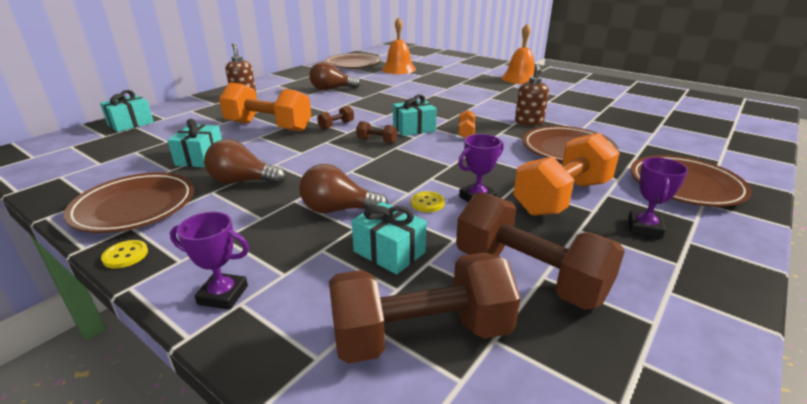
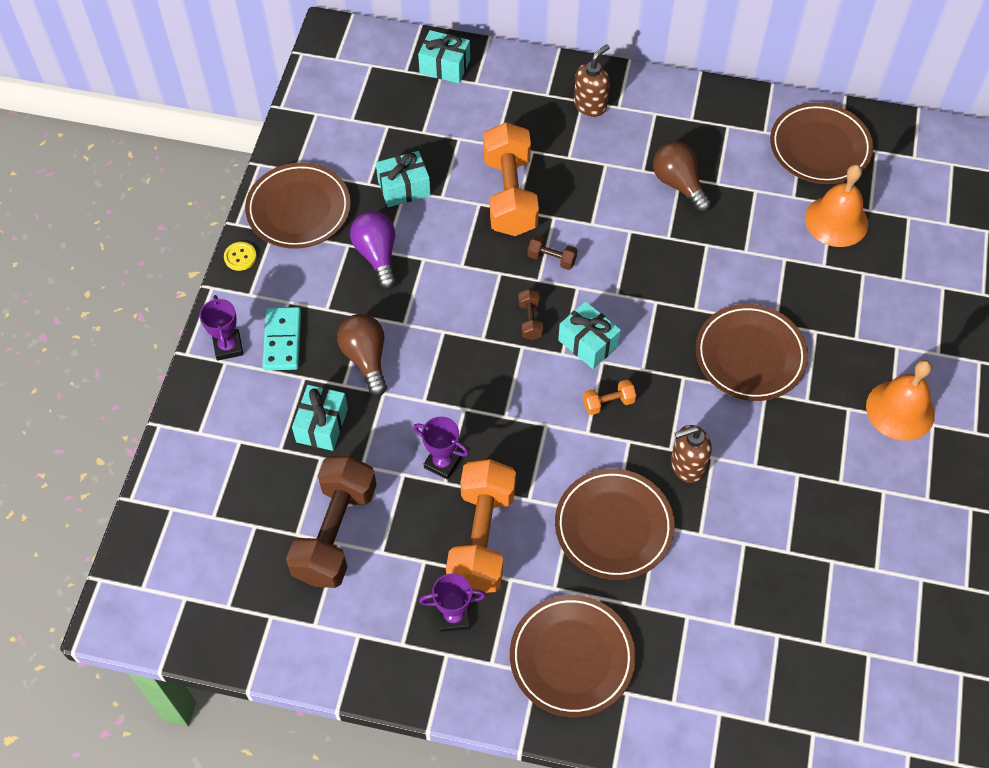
camera: 65 degrees right, 30 degrees up
brown light bulb [204,139,286,184] -> purple light bulb [350,211,397,290]
brown dumbbell [329,252,521,364] -> none
yellow button [411,191,445,212] -> none
orange dumbbell [513,133,620,216] -> orange dumbbell turned 75 degrees clockwise [446,459,516,593]
none -> turquoise domino [262,307,301,370]
none -> brown plate [696,304,808,401]

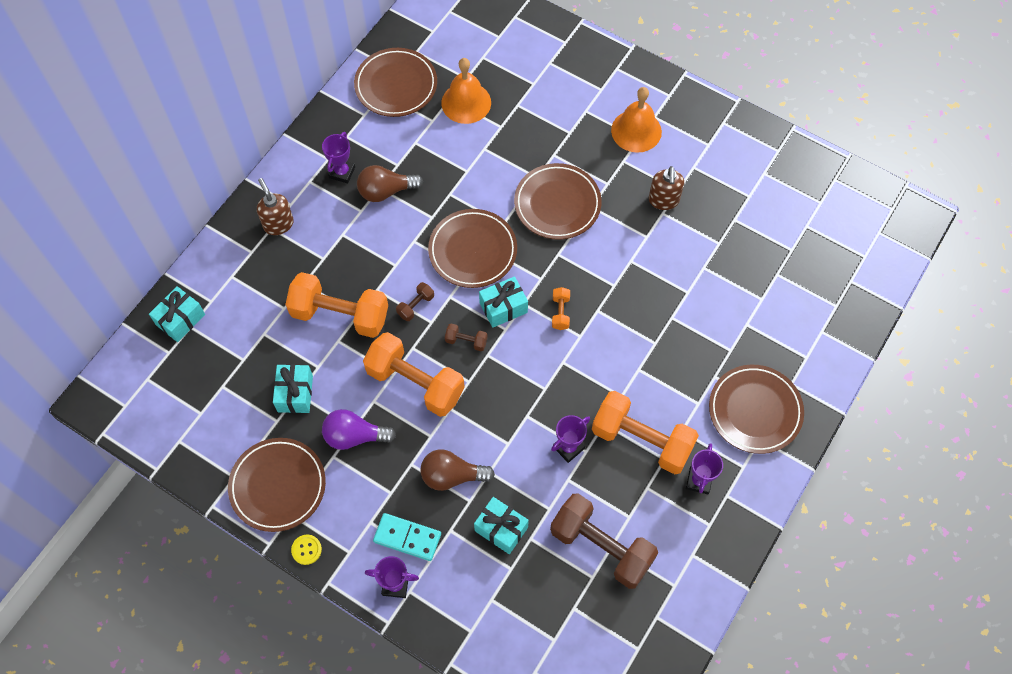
camera: 70 degrees left, 5 degrees up
brown plate [555,469,675,580] -> brown plate moved to [428,209,517,288]
brown soap dispenser [671,425,712,483] -> brown soap dispenser moved to [649,166,684,210]
none -> purple trophy [322,132,355,183]
none -> orange dumbbell [363,332,465,417]

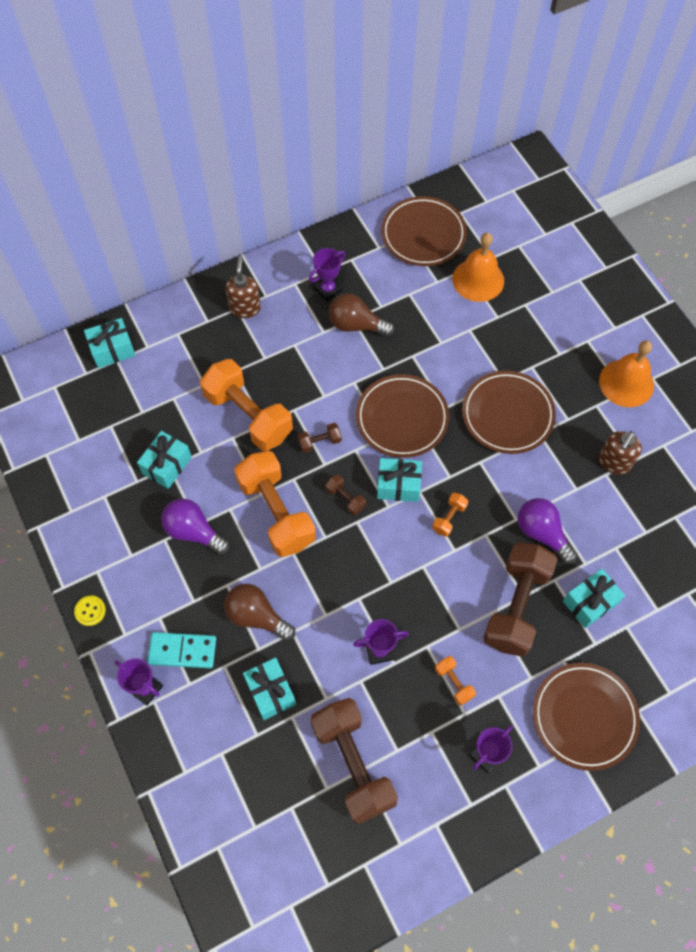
camera: 30 degrees right, 0 degrees up
brown plate [228,438,326,532] -> none
turquoise domino [373,513,441,561] -> turquoise domino turned 45 degrees counterclockwise [147,632,216,669]
orange dumbbell [592,391,699,474] -> orange dumbbell [435,656,476,706], size x0.43
none -> brown dumbbell [483,542,558,657]
none -> purple light bulb [517,498,577,564]
none -> turquoise gift [563,569,625,628]

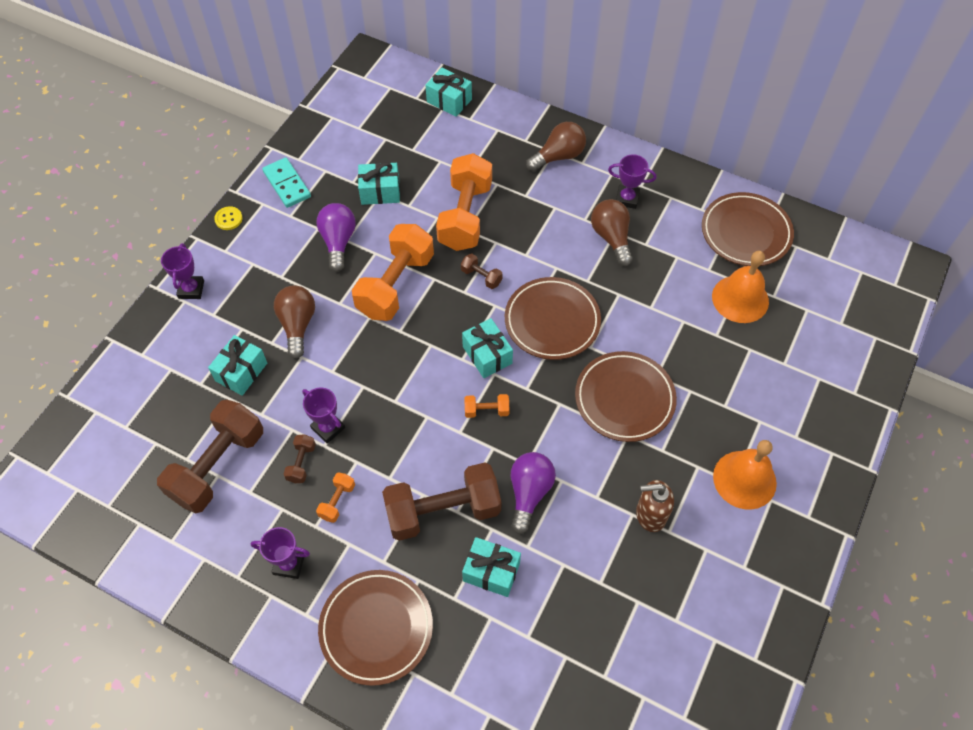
camera: 55 degrees right, 5 degrees down
turquoise domino [147,632,216,669] -> turquoise domino moved to [262,157,311,208]
brown soap dispenser [225,256,261,318] -> brown light bulb [526,122,586,172]
brown dumbbell [325,474,366,515] -> brown dumbbell moved to [284,434,316,483]

